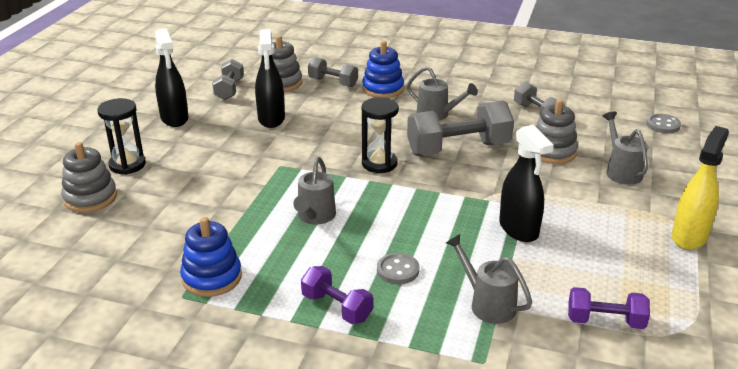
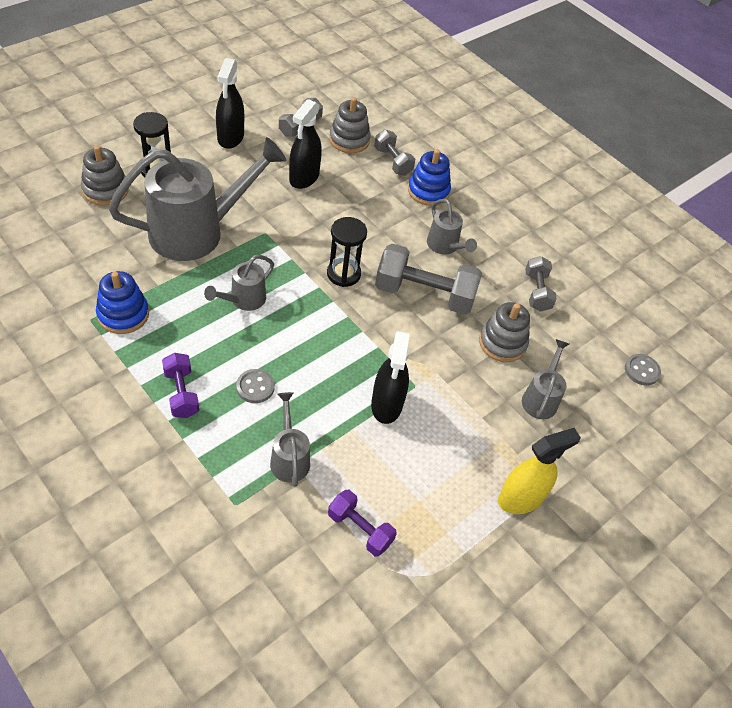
camera: 25 degrees right, 20 degrees up
none -> grey watering can [108,137,286,261]

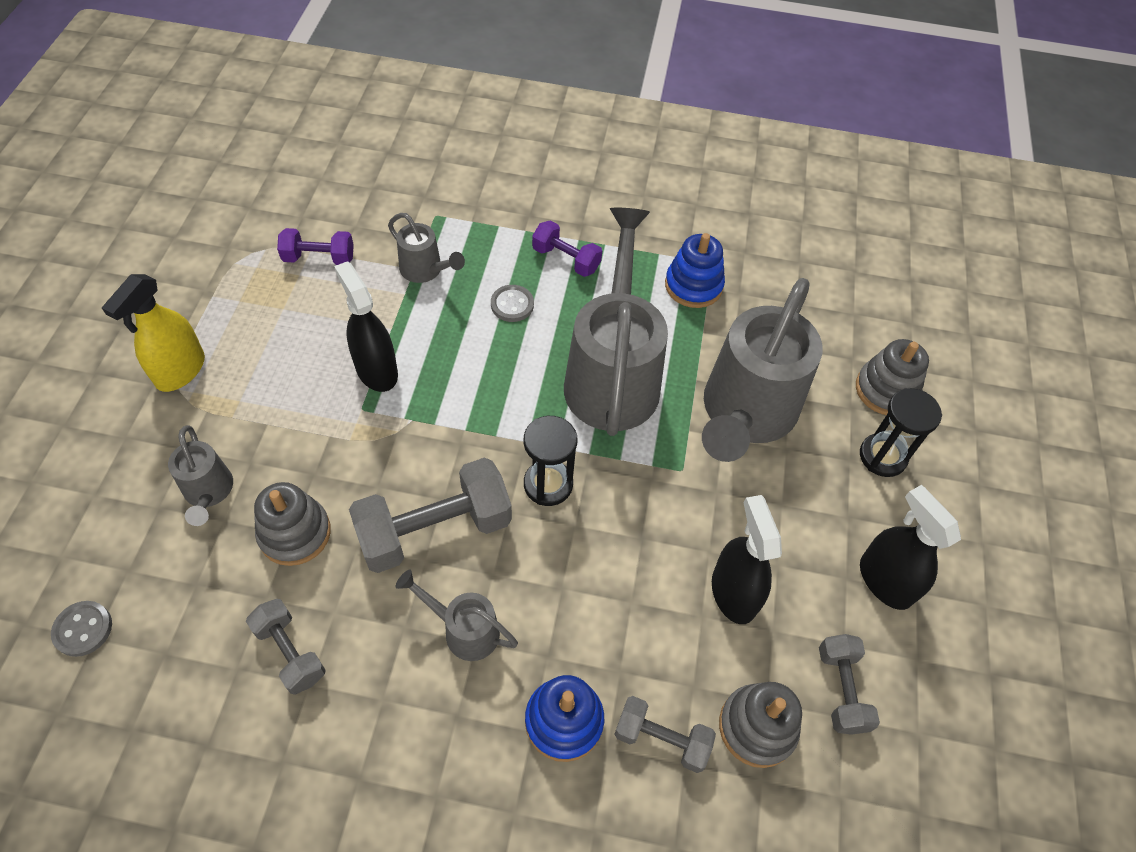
camera: 145 degrees right, 5 degrees up
grey watering can [204,255,274,311] -> grey watering can [564,208,668,436], size x2.14

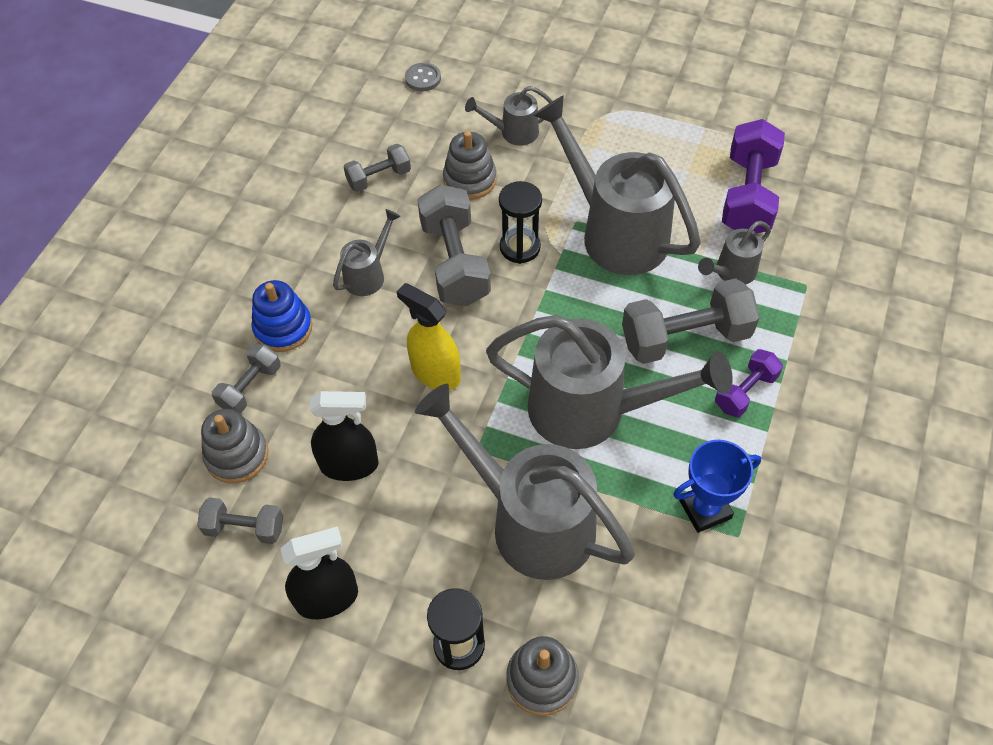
camera: 105 degrees right, 0 degrees up
yellow spray bottle [102,274,205,392] -> yellow spray bottle moved to [397,283,461,390]
purple dumbbell [277,228,354,265] -> purple dumbbell [722,119,785,233], size x1.78
black spray bottle [334,261,398,392] -> grey watering can [533,95,701,275]
grey button [491,285,534,322] -> grey dumbbell [622,278,760,364]
black hourglass [524,416,577,506] -> black hourglass moved to [499,181,542,264]
blue stacking toy [665,233,725,308] -> blue trophy [673,440,761,533]

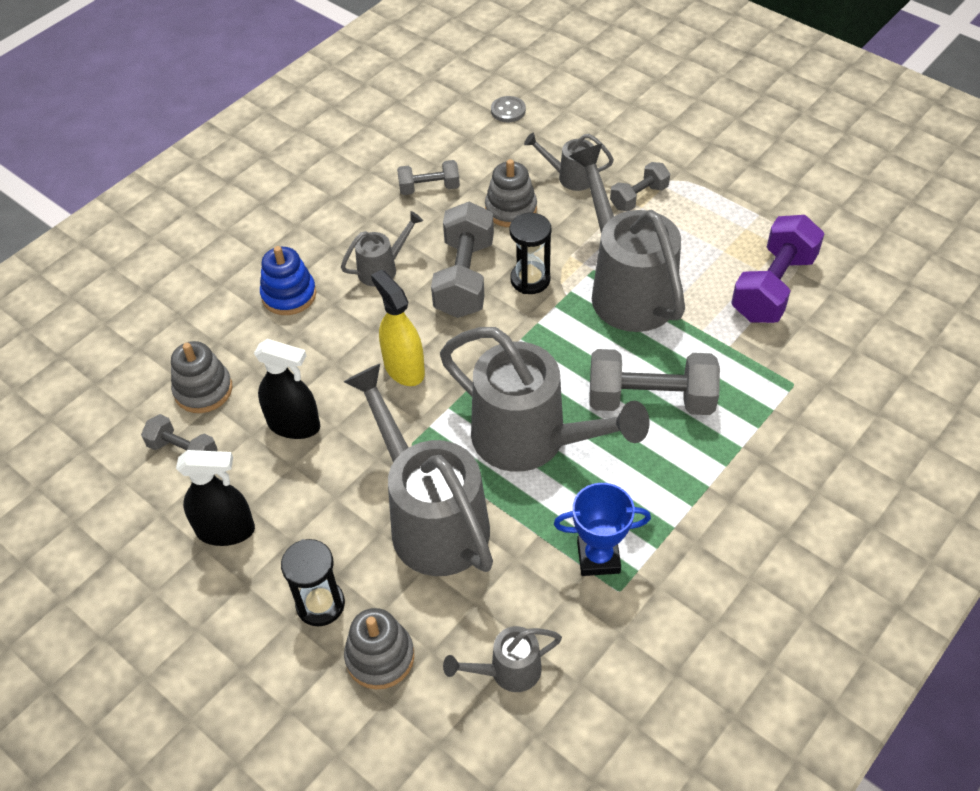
camera: 20 degrees right, 5 degrees down
grey dumbbell [212,344,281,414] -> grey dumbbell moved to [610,162,670,211]
grey watering can [698,221,771,285] -> grey watering can moved to [443,626,562,692]
purple dumbbell [715,349,783,417] -> none

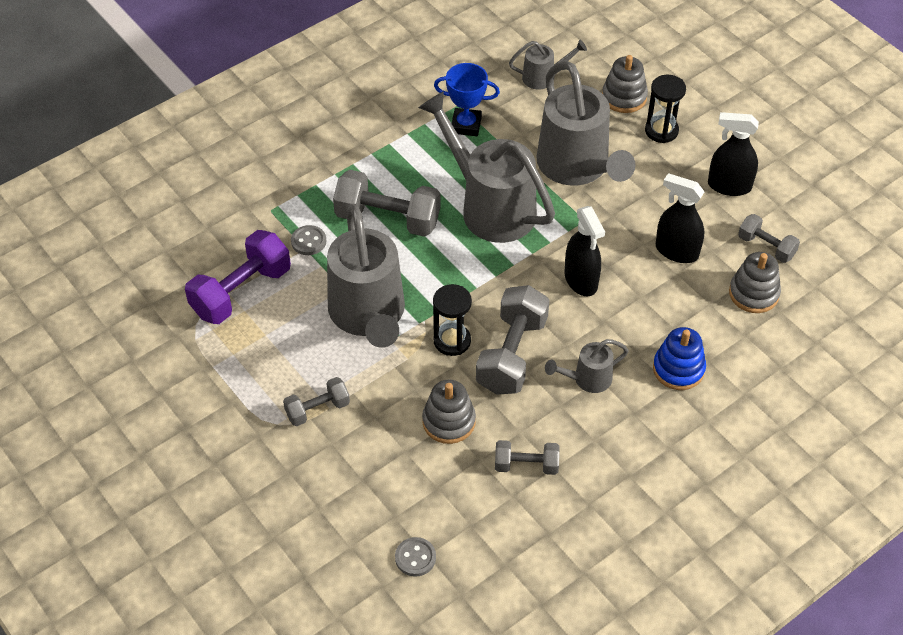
camera: 170 degrees left, 0 degrees up
yellow spray bottle [371,270,425,386] -> black spray bottle [565,206,605,296]
grey watering can [524,133,614,191] -> none
none -> grey button [291,225,326,255]

